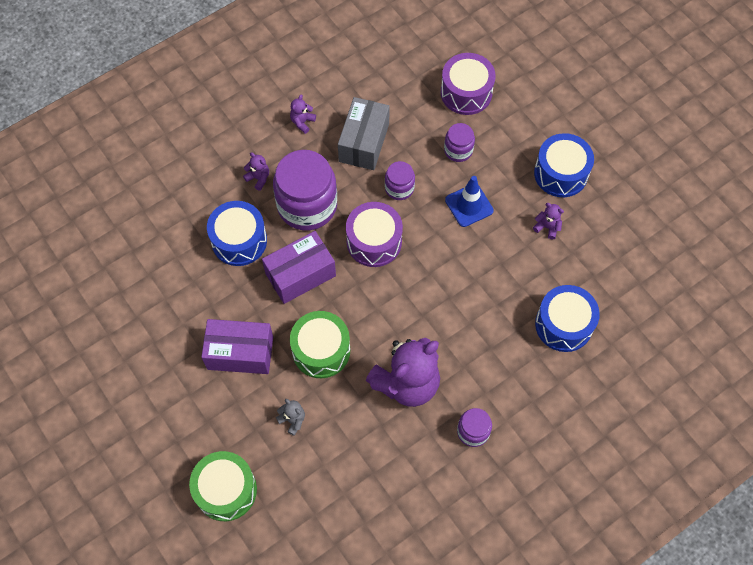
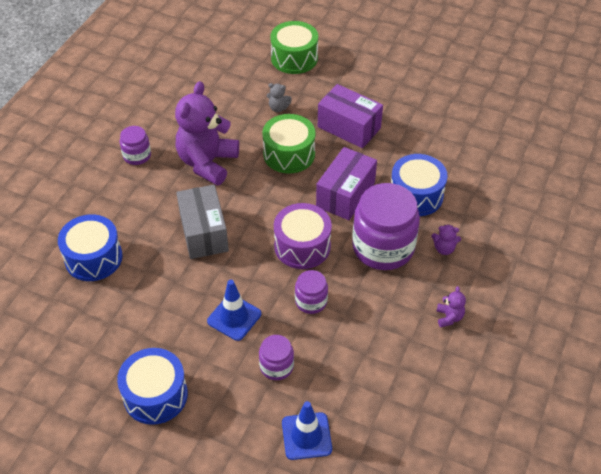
camera: 150 degrees right, 15 degrees down
purple box [201,319,273,374] -> purple box turned 60 degrees clockwise [318,84,383,148]
grey box [338,97,390,170] -> grey box moved to [176,185,229,259]
purple drum [441,53,496,115] -> blue traffic cone [282,401,332,460]
purple teddy bear [533,203,564,239] -> none

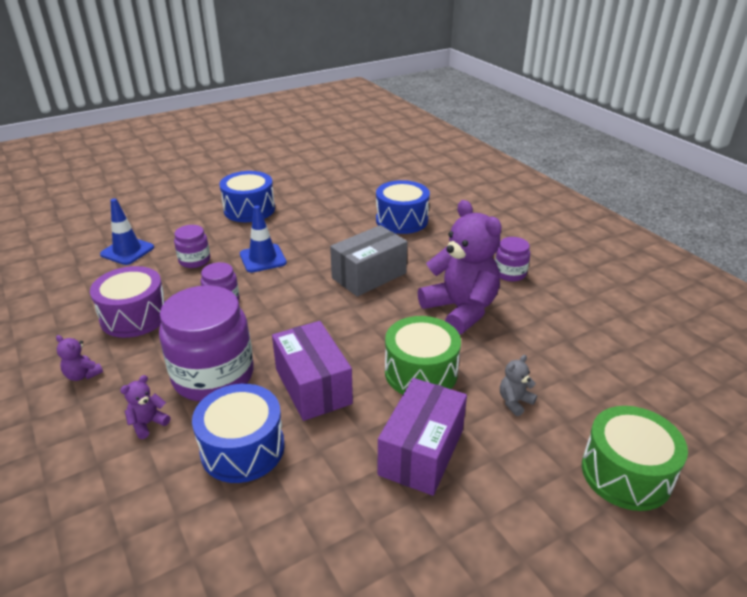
camera: 125 degrees right, 15 degrees down
grey box [176,185,229,259] -> grey box turned 60 degrees counterclockwise [330,225,407,297]
purple drum [274,203,332,269] -> purple drum moved to [90,266,165,338]
purple box [318,84,383,148] -> purple box turned 45 degrees counterclockwise [378,378,467,496]

